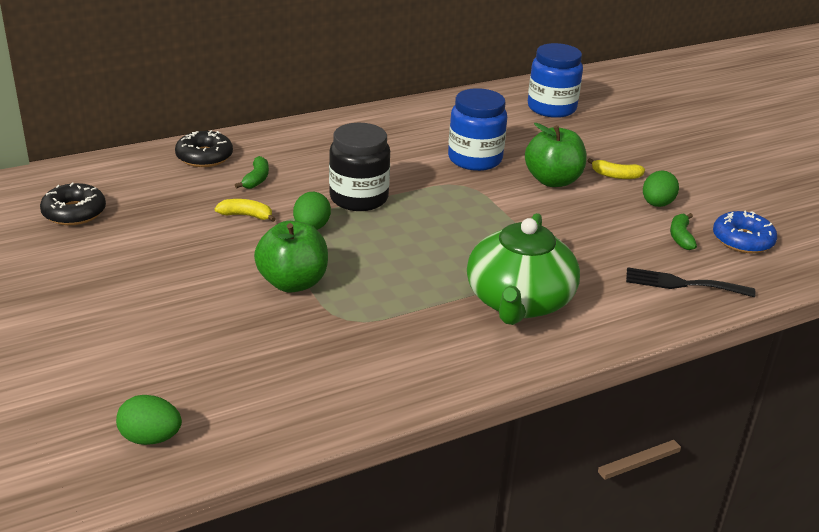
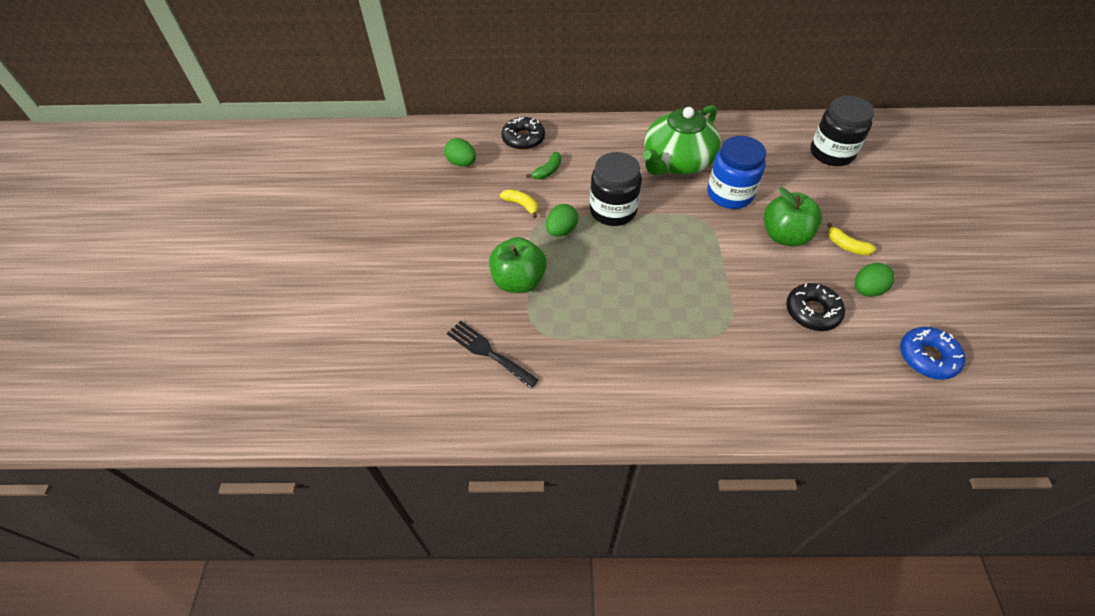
camera: 30 degrees right, 20 degrees up
black donut [40,183,106,225] -> black donut moved to [786,283,845,331]
green egg [116,395,182,445] -> green egg moved to [444,138,476,167]
green teapot [467,213,580,325] -> green teapot moved to [643,105,721,175]
blue jar [528,43,583,118] -> black jar [811,96,875,166]
black fork [626,267,755,297] -> black fork moved to [447,320,539,389]
green banana [670,213,697,250] -> none

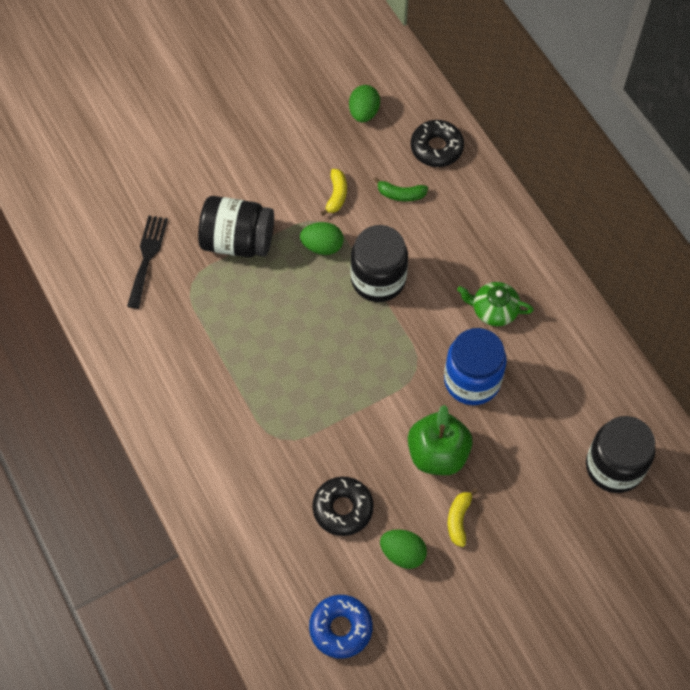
camera: 60 degrees right, 10 degrees up
green apple [489,237,547,293] -> black jar [198,196,274,258]
green teapot [643,105,721,175] -> green teapot [457,282,534,326], size x0.51

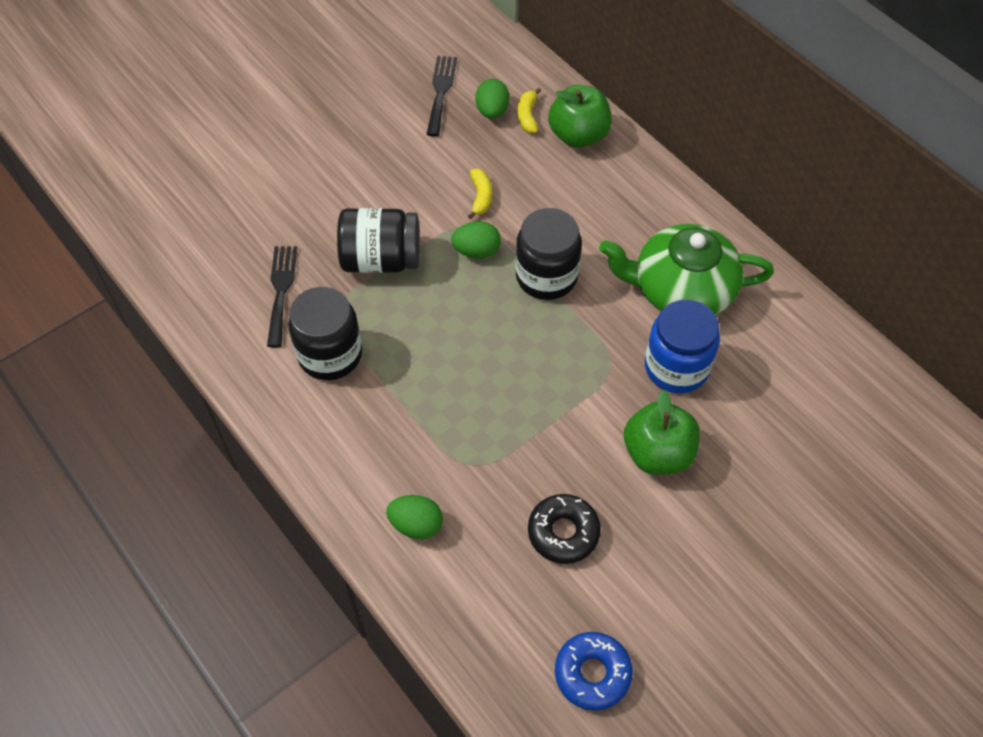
camera: 10 degrees left, 5 degrees down
green banana [374,177,428,202] -> none
green egg [380,529,427,569] -> green egg moved to [386,495,443,539]
black donut [411,120,464,167] -> green apple [548,85,612,148]
yellow banana [448,489,478,547] -> yellow banana moved to [518,88,541,133]
green teapot [457,282,534,326] -> green teapot [599,224,774,315], size x1.96
black jar [586,416,655,493] -> black jar moved to [289,287,362,380]
none -> black fork [426,56,457,137]

